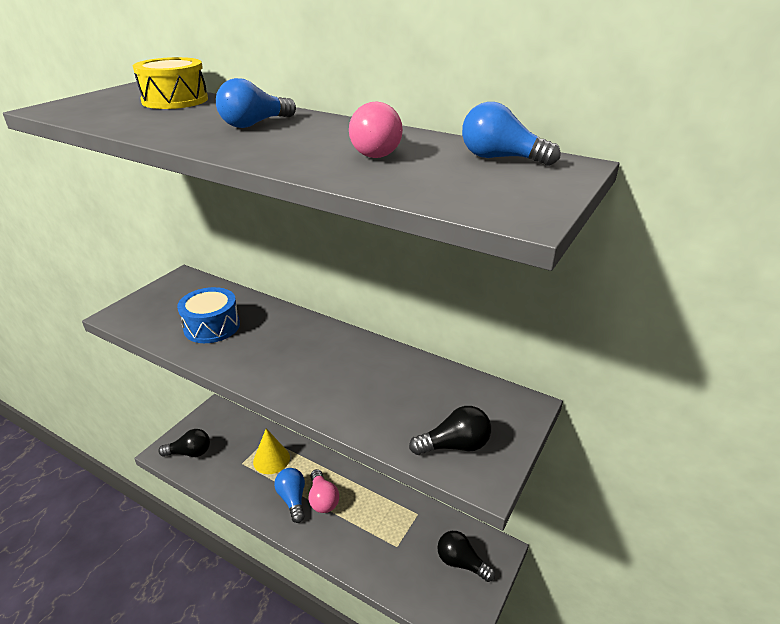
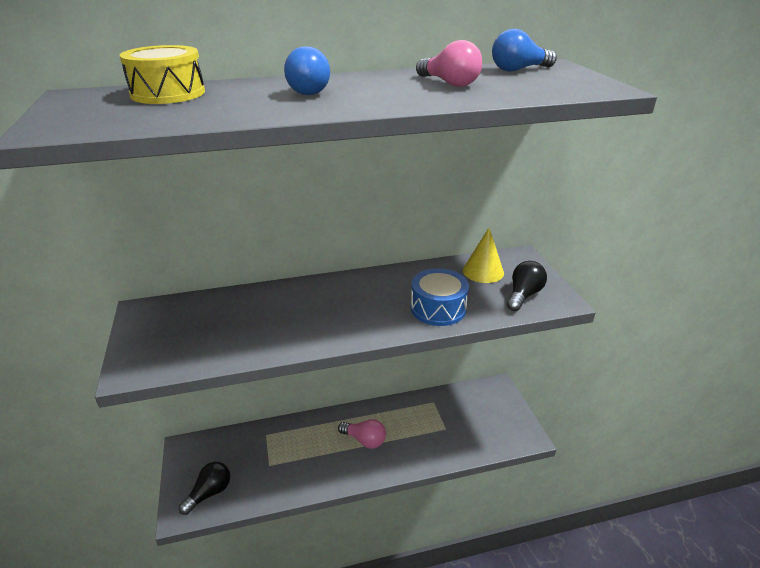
camera: 45 degrees left, 0 degrees up
blue drum [177,287,240,343] -> blue drum moved to [411,268,469,326]
yellow cone [253,428,290,474] -> yellow cone moved to [463,228,504,283]
blue light bulb [274,468,305,523] -> none
black light bulb [437,531,495,582] -> none

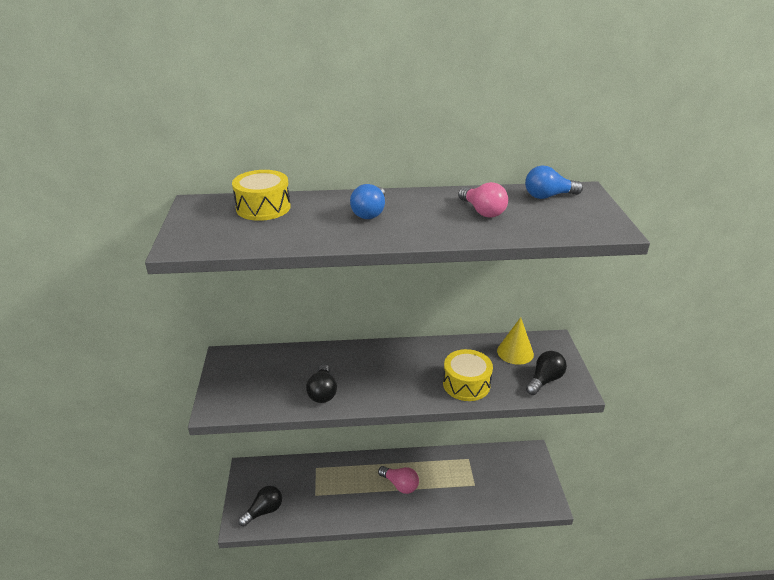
camera: 10 degrees right, 0 degrees up
blue drum [411,268,469,326] -> yellow drum [443,349,493,401]
none -> black light bulb [306,364,337,403]

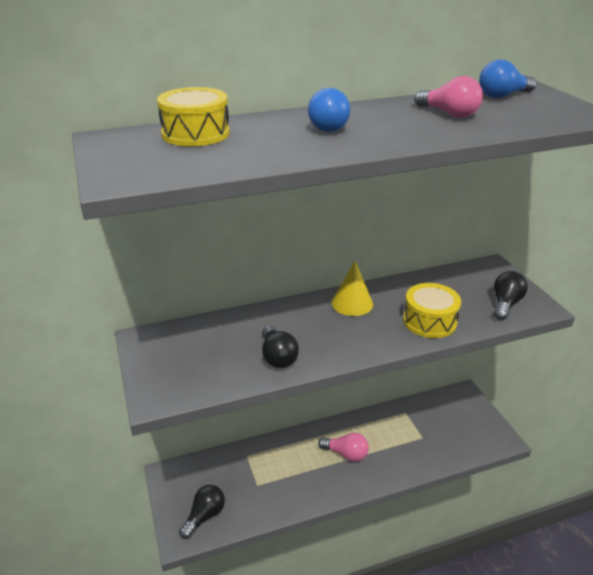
camera: 15 degrees left, 0 degrees up
yellow cone [497,317,534,365] -> yellow cone moved to [332,261,373,316]

